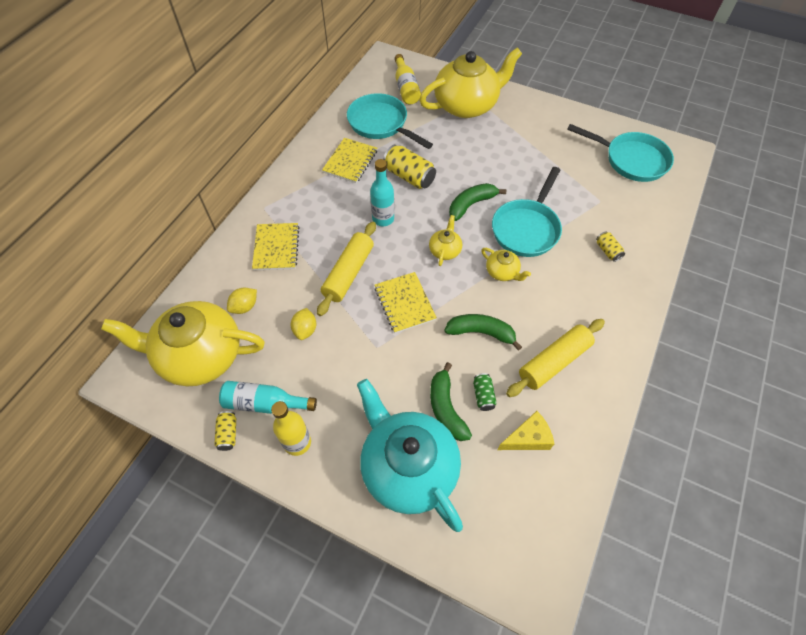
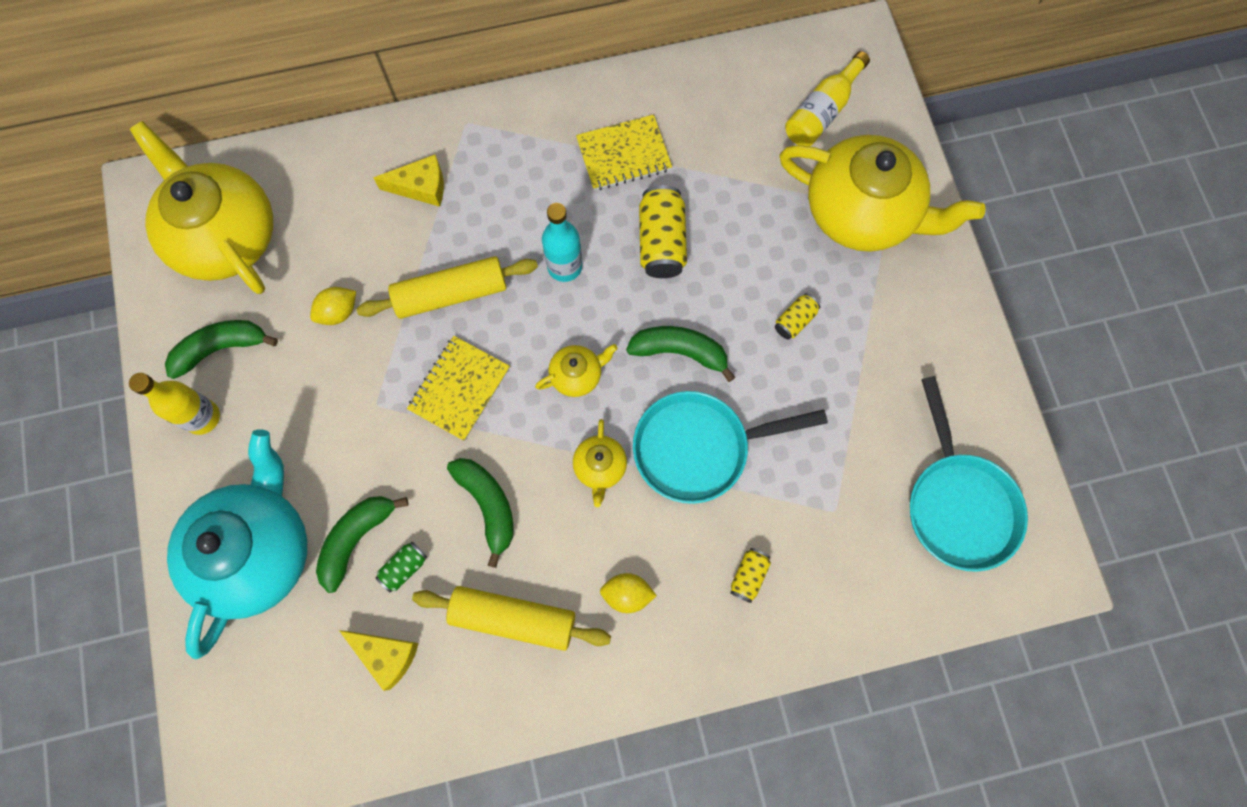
camera: 50 degrees right, 15 degrees up
yellow can [214,411,236,451] -> yellow can moved to [775,293,820,339]
turquoise bottle [219,381,317,414] -> green banana [165,320,278,379]
yellow lemon [227,288,257,314] -> yellow lemon moved to [600,573,657,613]
yellow notebook [252,223,300,270] -> yellow cheese [373,155,444,207]
turquoise pan [347,93,433,149] -> none

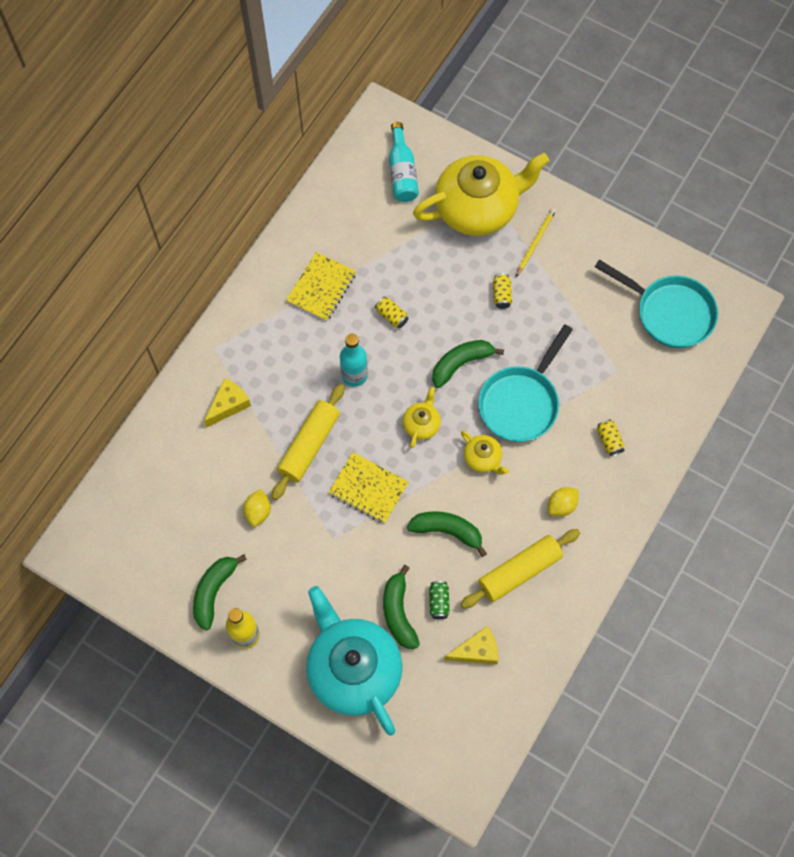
camera: 45 degrees left, 5 degrees down
yellow teapot [130,121,273,294] -> none
yellow notebook [407,336,510,441] -> yellow notebook turned 45 degrees counterclockwise [328,452,409,524]
yellow can [639,185,687,278] -> yellow can [375,296,408,328], size x0.54
yellow bottle [785,51,870,147] -> turquoise bottle [389,122,419,202]
none -> yellow pencil [516,208,556,277]

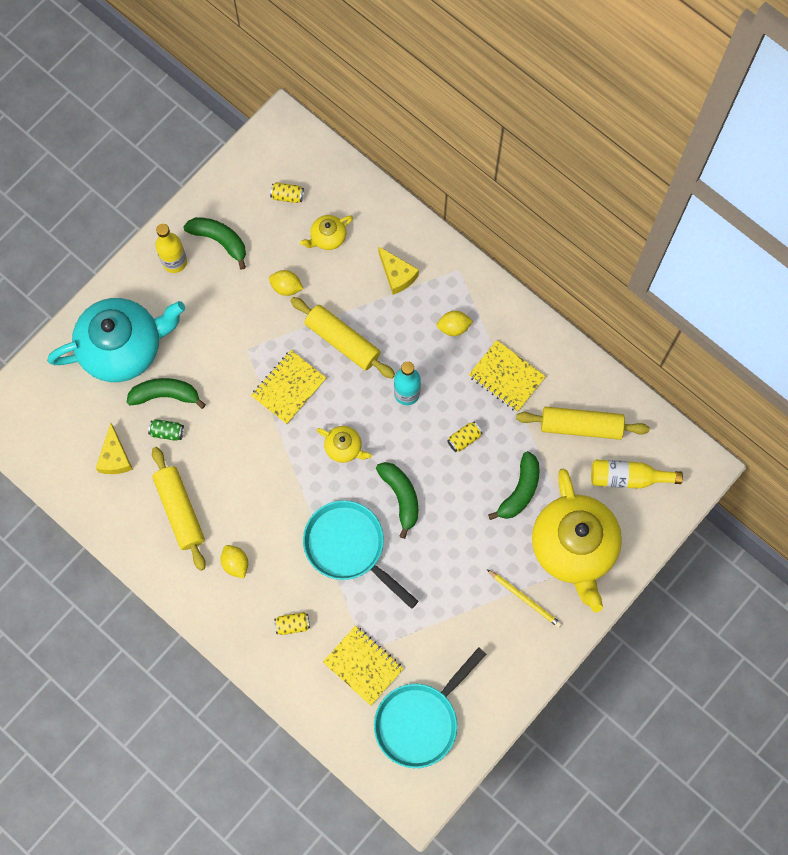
camera: 100 degrees right, 5 degrees up
turquoise bottle [389,122,419,202] -> yellow bottle [591,460,683,489]
green banana [407,511,487,557] -> green banana moved to [488,451,539,520]
yellow teapot [461,431,509,475] -> yellow teapot moved to [300,215,353,250]
yellow can [493,273,512,309] -> yellow can moved to [270,182,304,203]
none -> yellow notebook [323,626,404,706]
none -> yellow lemon [437,311,473,336]
none -> yellow rolling pin [516,407,650,440]

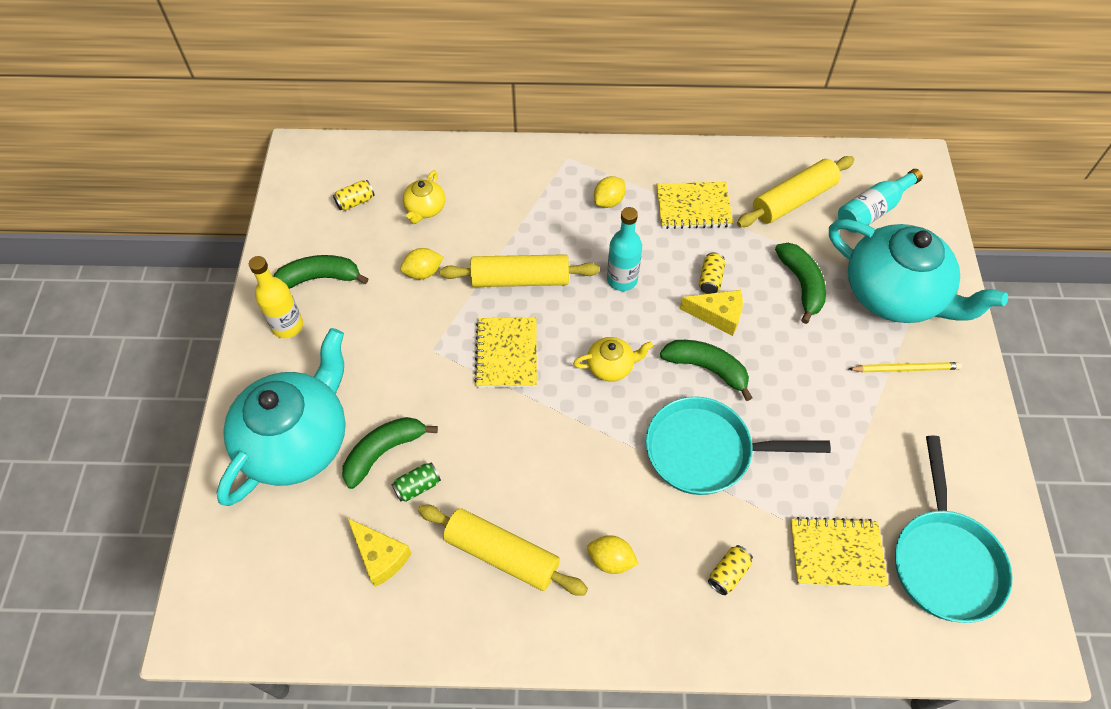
camera: 40 degrees left, 15 degrees down
yellow cheese [378,246,419,295] -> yellow cheese moved to [680,290,743,336]
yellow teapot [532,469,622,612] -> turquoise teapot [829,219,1008,323]
yellow bottle [591,460,683,489] -> turquoise bottle [838,169,923,233]

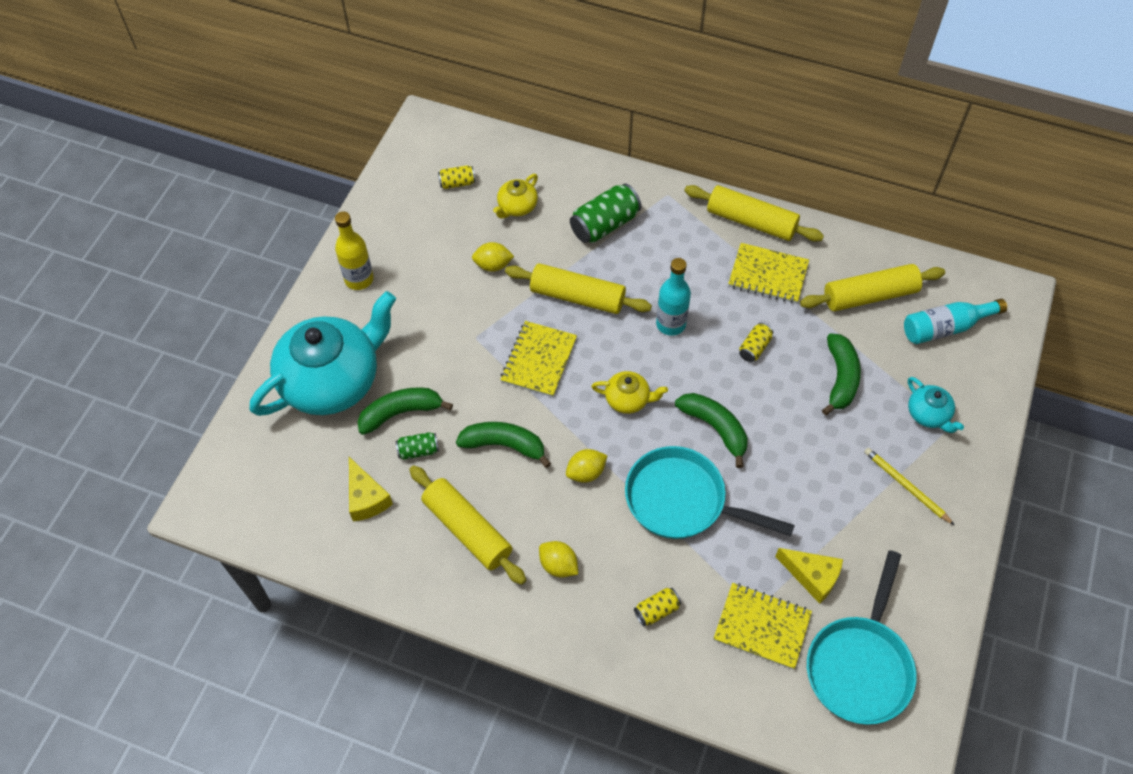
camera: 20 degrees right, 0 degrees up
green banana [273,255,368,289] -> green banana moved to [456,422,551,468]
yellow lemon [594,176,626,208] -> yellow lemon moved to [566,449,608,483]
yellow cheese [680,290,743,336] -> yellow cheese moved to [775,548,843,604]
turquoise teapot [829,219,1008,323] -> turquoise teapot [908,377,964,433], size x0.43
yellow pencil [849,362,962,372] -> yellow pencil turned 150 degrees counterclockwise [864,448,954,525]
none -> green can [570,183,641,243]
none -> yellow rolling pin [684,185,824,242]

